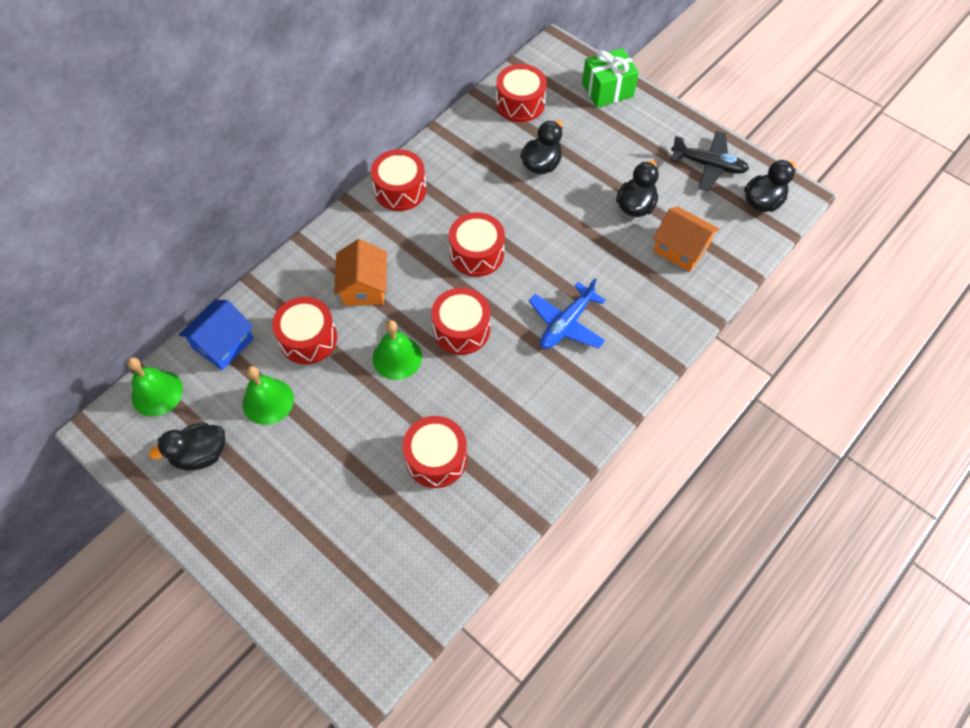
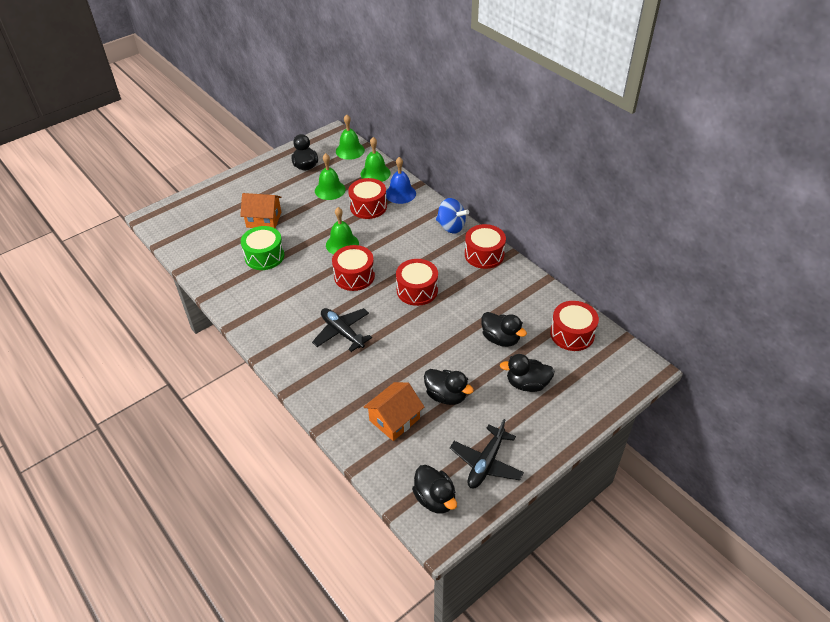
camera: 100 degrees right, 15 degrees down
blue house [179,299,254,370] -> green bell [361,137,391,182]
orange house [334,239,387,306] -> orange house moved to [240,193,282,228]
red drum [403,416,467,488] -> green drum [241,226,285,270]
blue plane [529,278,606,349] -> black plane [312,308,372,352]
green gift [582,48,639,108] -> none
none -> blue bell [386,157,416,204]
none -> blue spinning top [436,198,469,234]
none -> black duck [500,354,555,392]

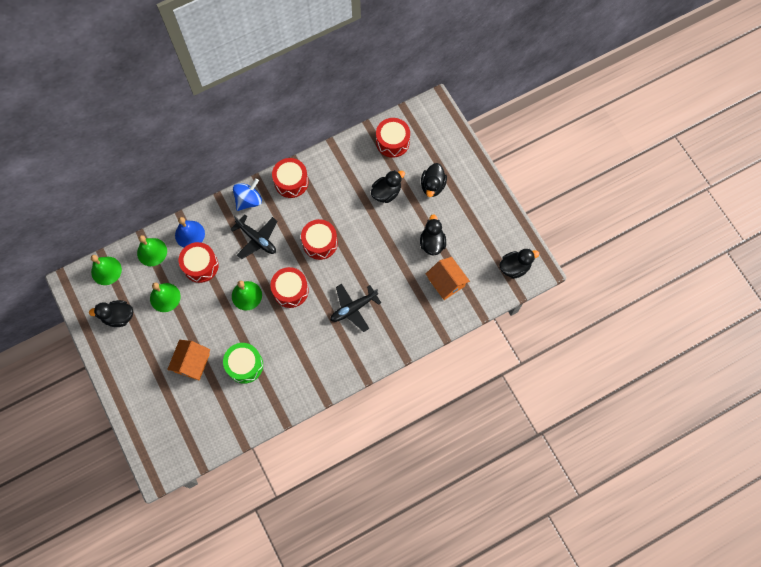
camera: 80 degrees left, 25 degrees up
black duck [424,369,474,405] -> black duck turned 45 degrees counterclockwise [420,214,446,256]
black plane [450,419,524,488] -> black plane moved to [230,214,277,259]

